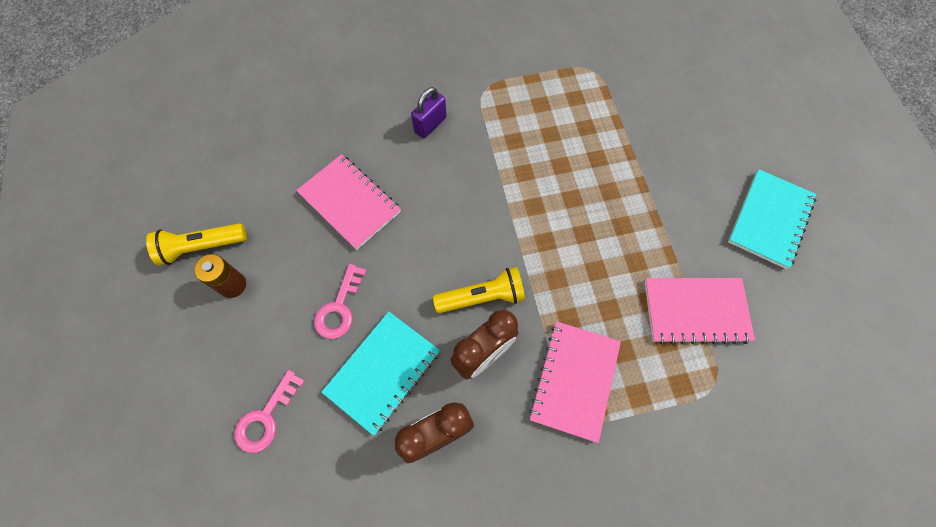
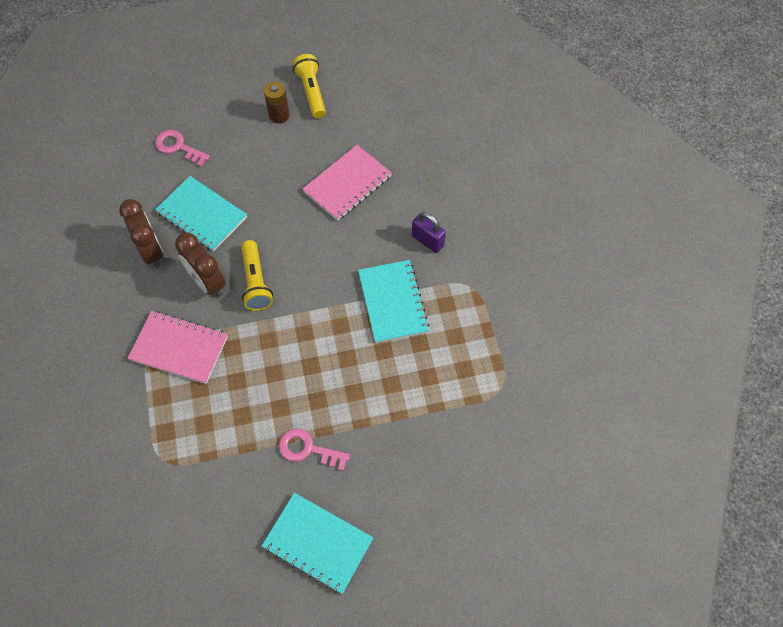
camera: 90 degrees right, 5 degrees down
pink key [314,264,367,339] -> pink key moved to [279,428,350,471]
pink notebook [644,278,755,344] -> none
none -> turquoise notebook [358,260,429,343]

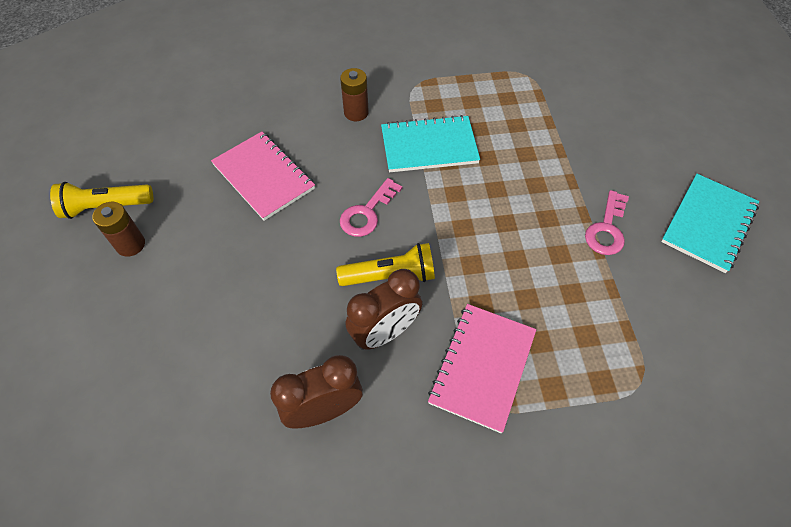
camera: 85 degrees left, 5 degrees down
pink key [155,130,210,167] -> pink key moved to [340,178,403,237]
turquoise notebook [155,176,247,252] -> none
purple padlock [412,212,446,253] -> brown battery [340,68,369,121]

